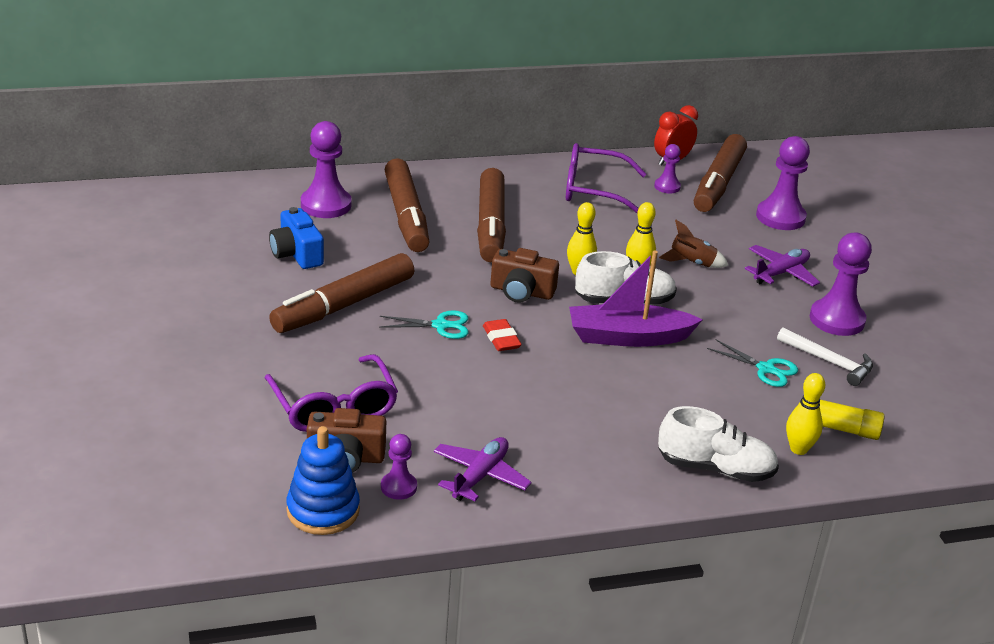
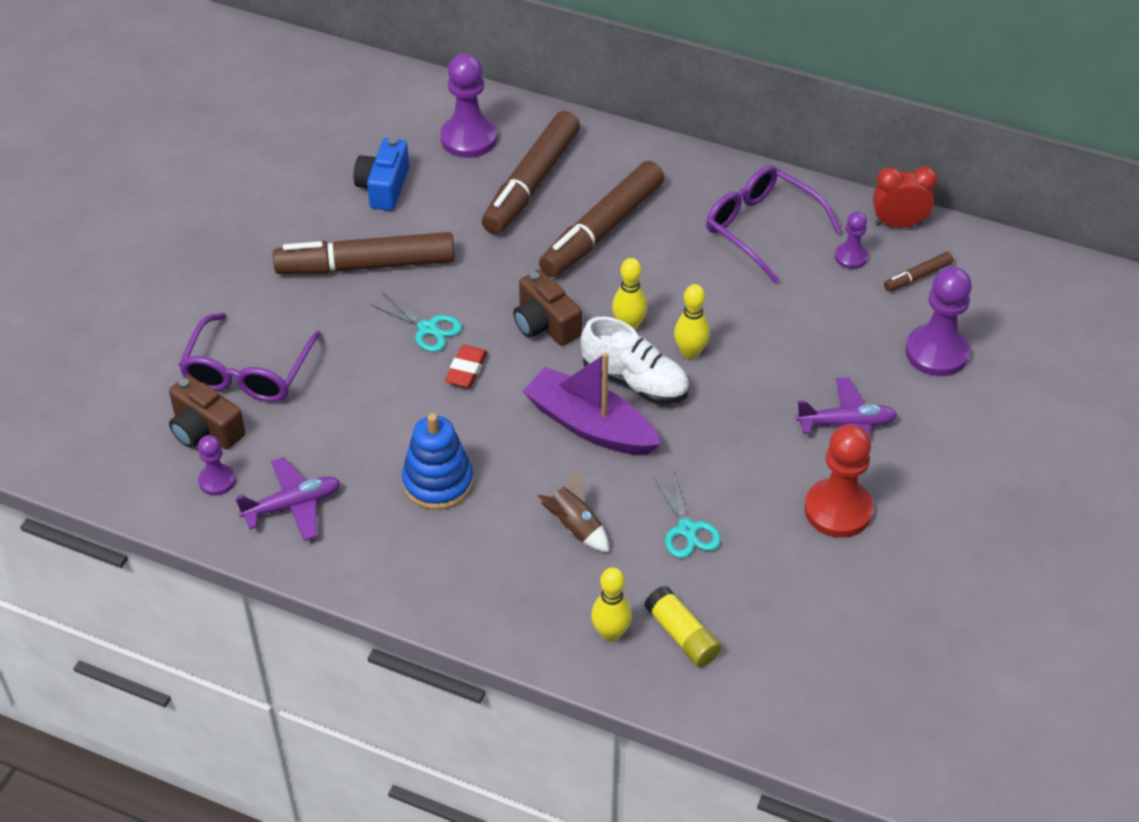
camera: 40 degrees right, 15 degrees up
blue stacking toy [287,426,360,535] -> blue stacking toy moved to [402,413,473,510]
white shoe [658,406,779,482] -> none
brown rocket [659,220,729,268] -> brown rocket moved to [537,468,609,552]
brown marker [694,134,747,212] -> brown marker [884,252,953,292], size x0.44
white hammer [777,327,873,386] -> none
purple pawn [810,233,872,336] -> red pawn [804,425,874,538]

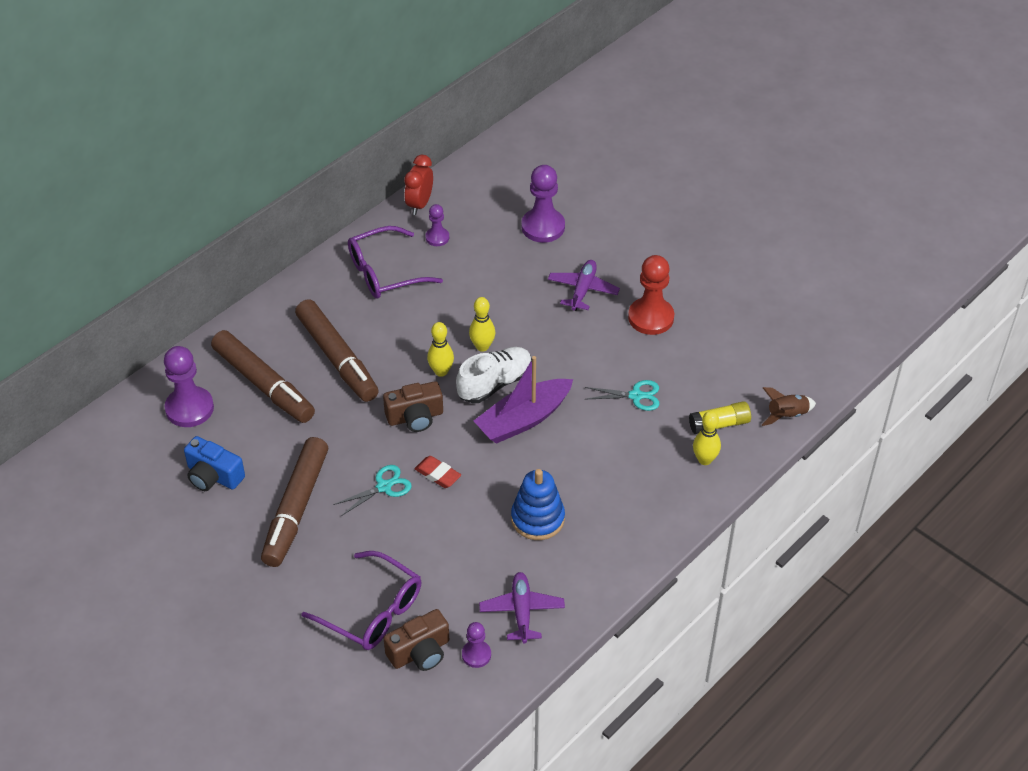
camera: 70 degrees left, 0 degrees up
brown rocket [537,468,609,552] -> brown rocket moved to [762,387,816,426]
brown marker [884,252,953,292] -> none

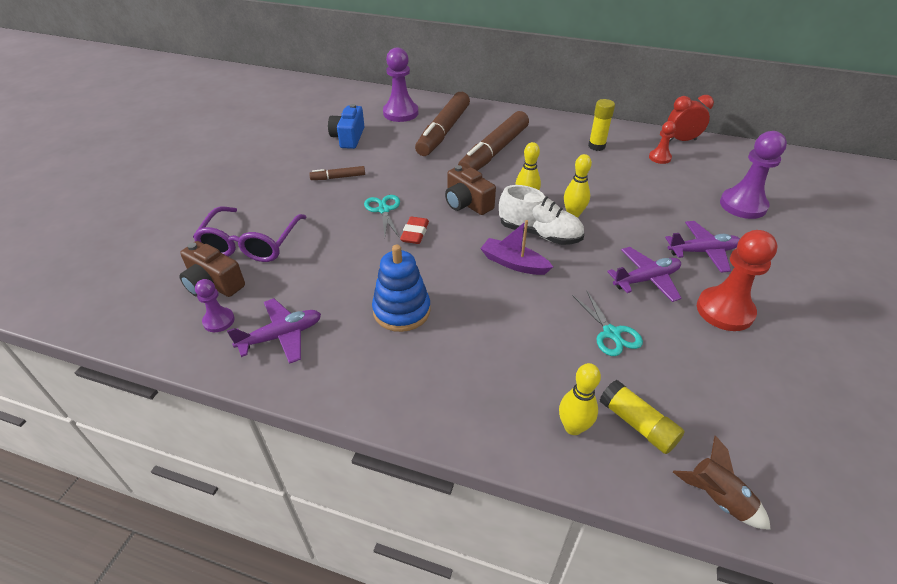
camera: 65 degrees right, 5 degrees down
brown marker [261,437,328,567] -> brown marker [309,166,365,180], size x0.44
turquoise scissors [334,465,412,516] -> turquoise scissors turned 135 degrees counterclockwise [364,195,400,237]
purple glasses [348,226,443,299] -> yellow glue stick [588,99,615,151]
purple pawn [425,204,449,246] -> red pawn [649,121,676,164]
purple boat [474,356,573,444] -> purple boat [480,220,553,275], size x0.64
none -> purple plane [607,247,681,302]

